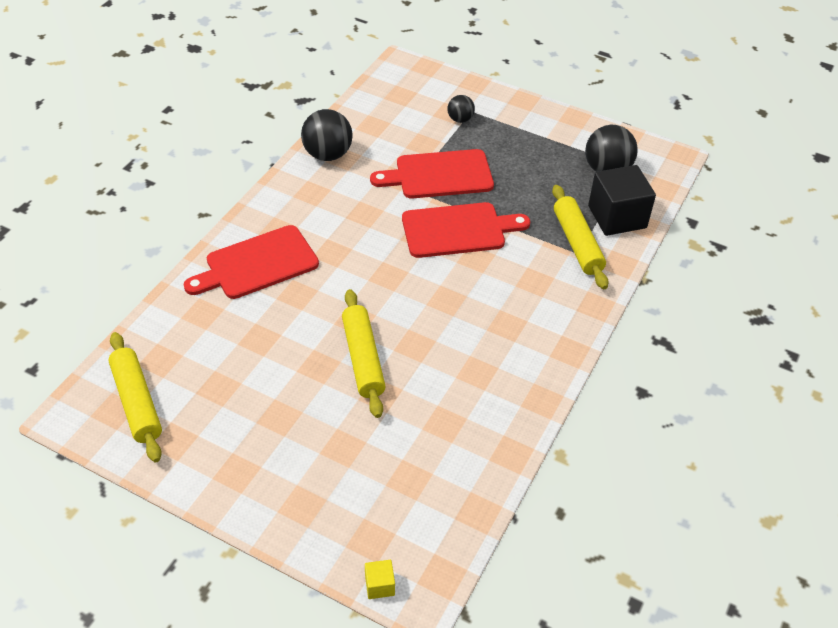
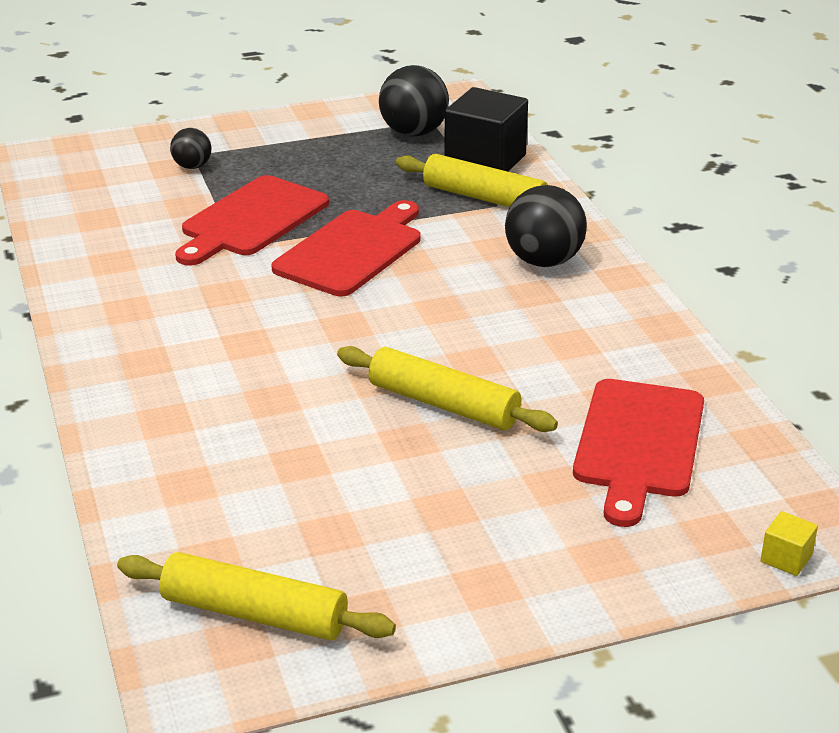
camera: 45 degrees left, 15 degrees down
red cutting board [184,225,319,299] -> red cutting board moved to [573,379,704,527]
black ball [301,109,353,161] -> black ball moved to [505,185,587,267]

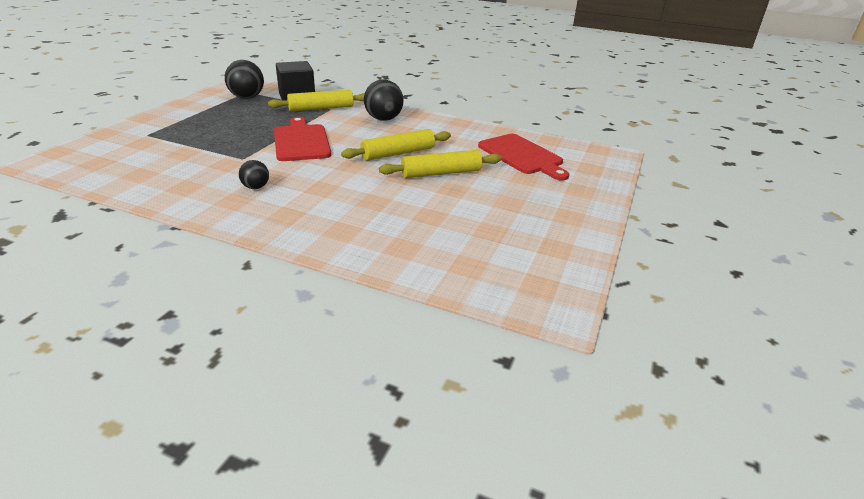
camera: 50 degrees left, 0 degrees up
yellow rolling pin [117,552,396,640] -> yellow rolling pin moved to [341,129,451,161]
black ball [170,128,211,169] -> black ball moved to [239,160,269,189]
red cutting board [175,175,329,265] -> none
yellow cube [761,511,818,576] -> none

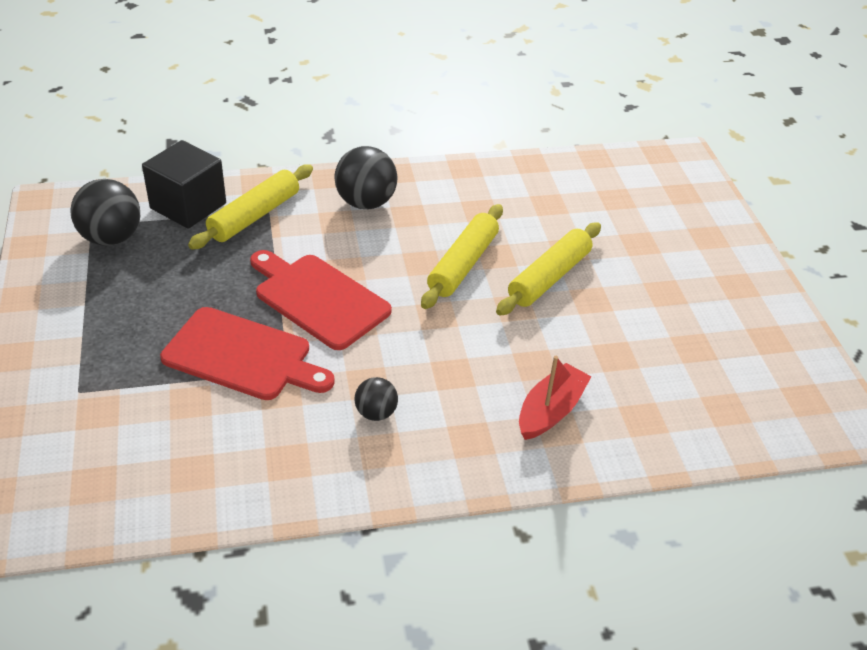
camera: 35 degrees left, 10 degrees up
red cutting board [478,134,569,181] -> red cutting board moved to [160,307,335,400]
none -> red boat [519,356,592,440]

